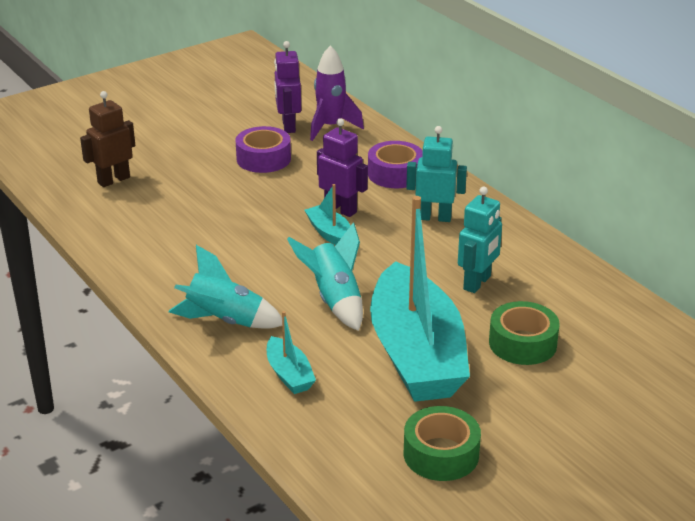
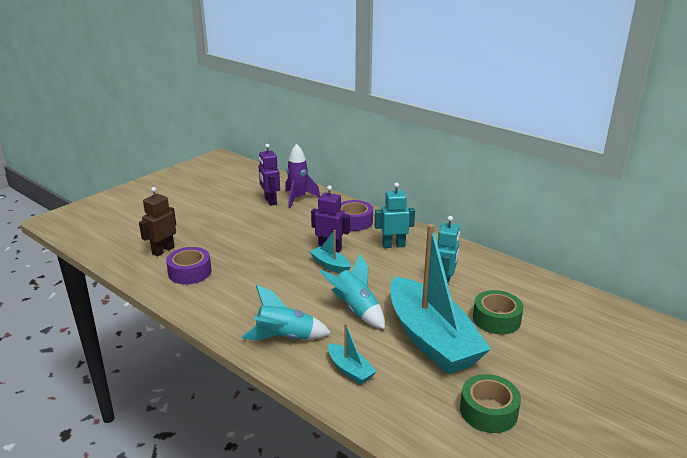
camera: 15 degrees left, 5 degrees down
purple tape [235,126,291,173] -> purple tape moved to [166,247,211,284]

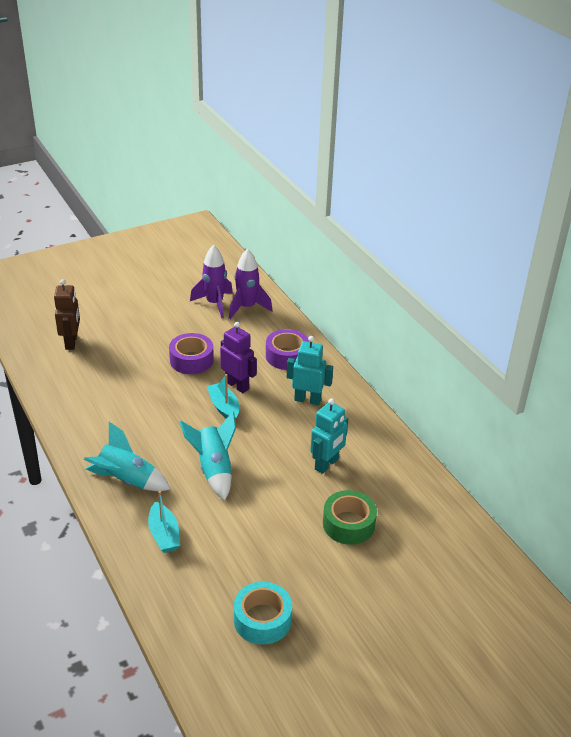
camera: 20 degrees right, 10 degrees up
brown robot [139,187,176,256] -> brown robot turned 120 degrees clockwise [54,279,80,350]
purple tape [166,247,211,284] -> purple tape moved to [169,333,214,374]
purple robot [259,144,280,206] -> purple rocket [190,245,233,318]
turquoise boat [390,224,491,374] -> none
green tape [460,374,521,433] -> turquoise tape [234,582,292,645]

